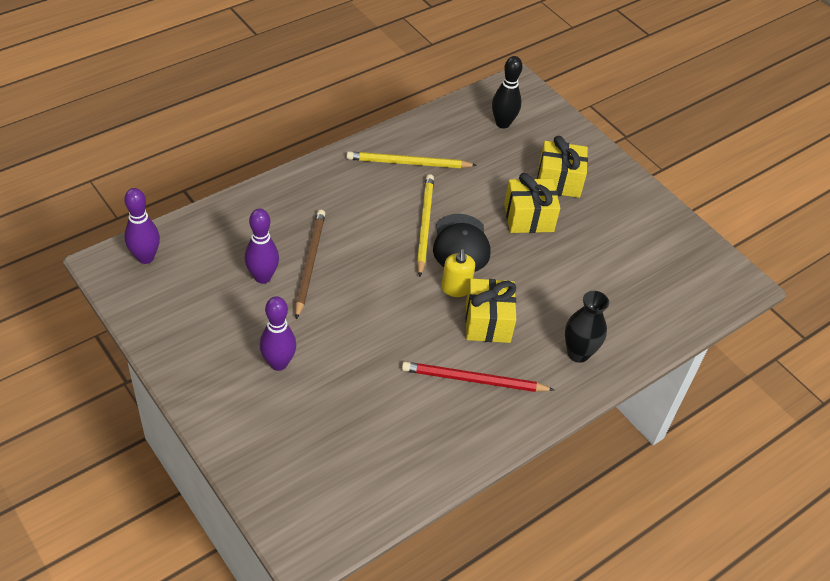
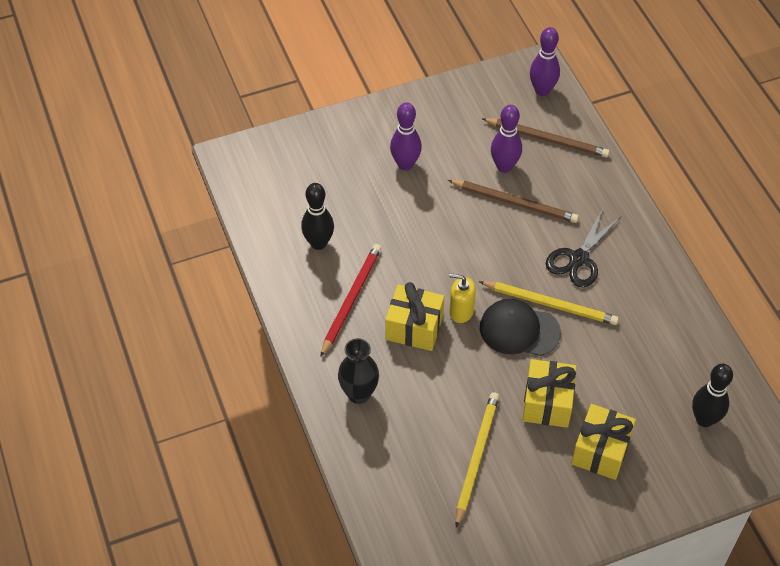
camera: 110 degrees right, 5 degrees up
yellow pencil [347,151,477,168] -> yellow pencil moved to [455,392,499,528]
none -> black bowling pin [301,183,334,250]
none -> brown pencil [482,118,610,158]
none -> black scissors [545,209,620,288]

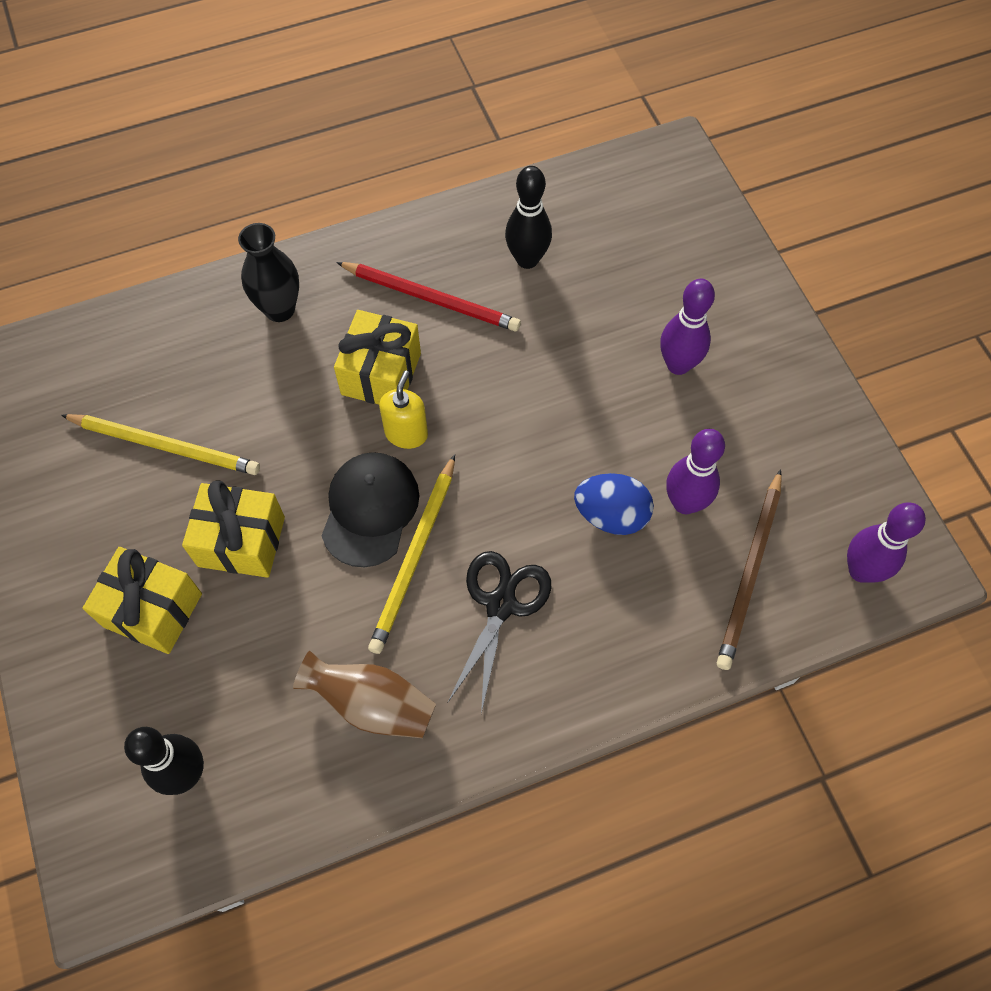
camera: 90 degrees right, 10 degrees up
brown pencil [448,180,579,223] -> blue egg [574,473,654,535]
black scissors [545,209,620,288] -> black scissors turned 75 degrees clockwise [448,551,551,714]
none -> brown vase [293,651,436,738]

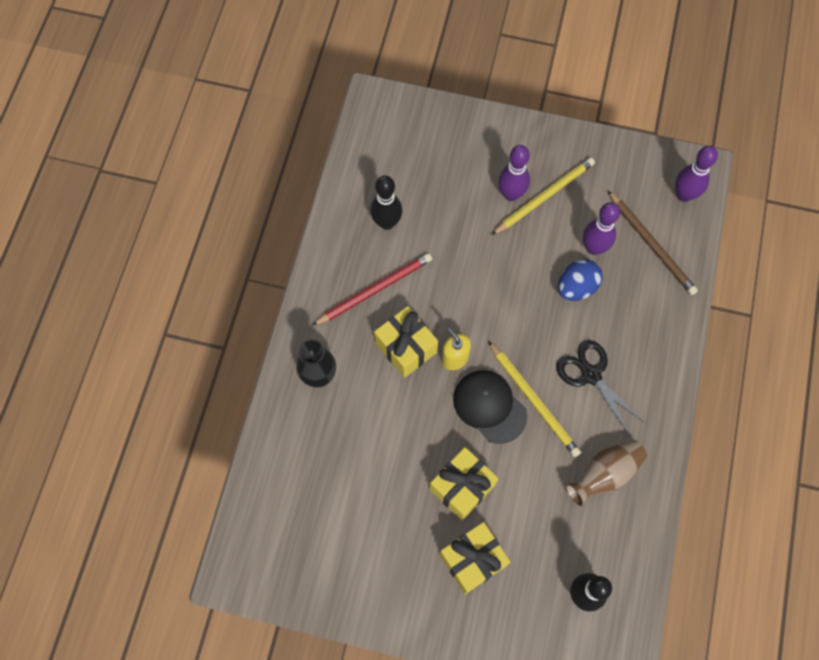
camera: 55 degrees left, 5 degrees up
yellow pencil [61,414,260,475] -> yellow pencil moved to [492,157,595,235]

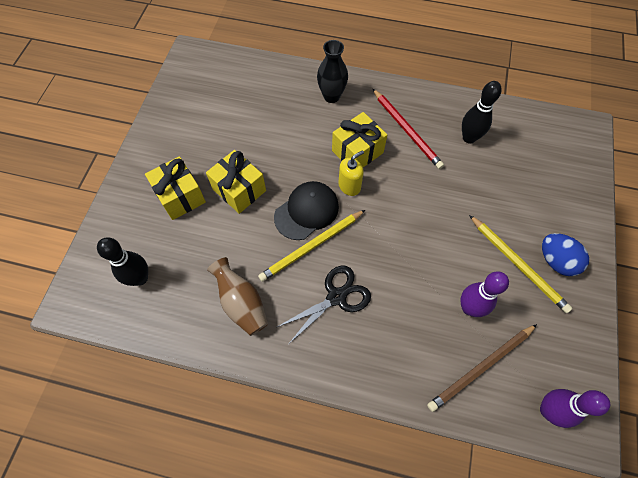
camera: 90 degrees right, 5 degrees down
purple bowling pin [498,145,530,201] -> none
blue egg [558,259,603,301] -> blue egg moved to [542,233,589,276]

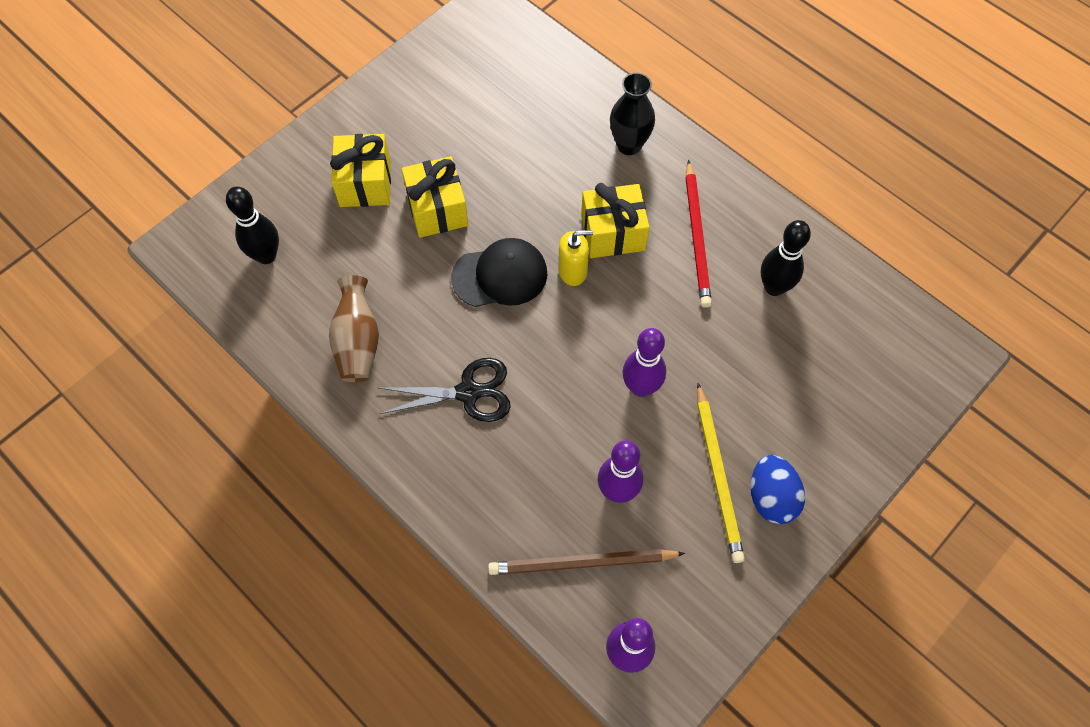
camera: 30 degrees right, 0 degrees up
yellow pencil [258,210,365,282] -> none
none -> purple bowling pin [622,328,666,397]

